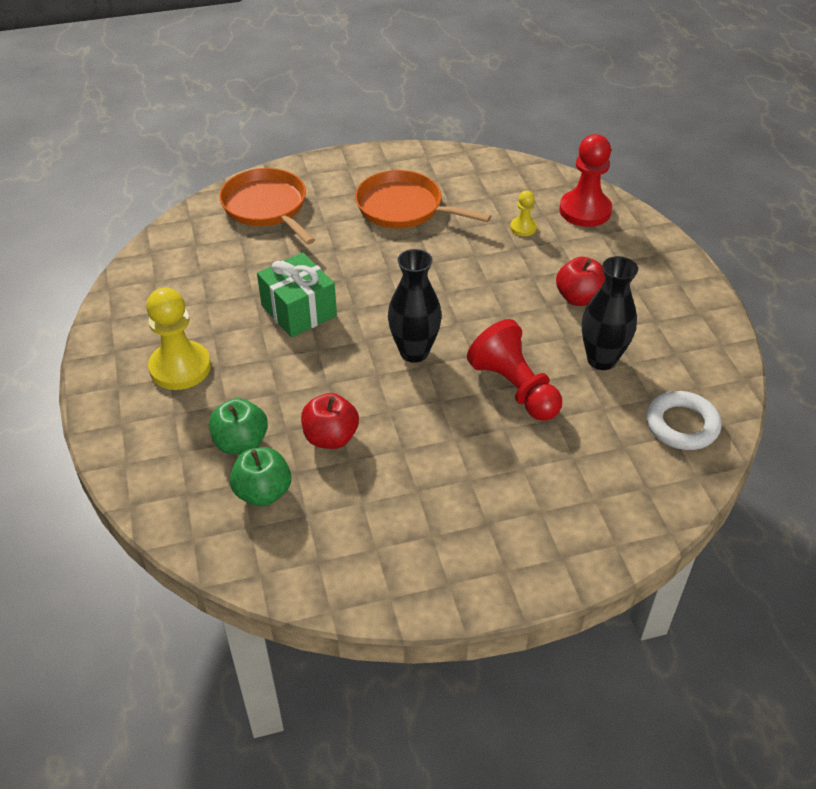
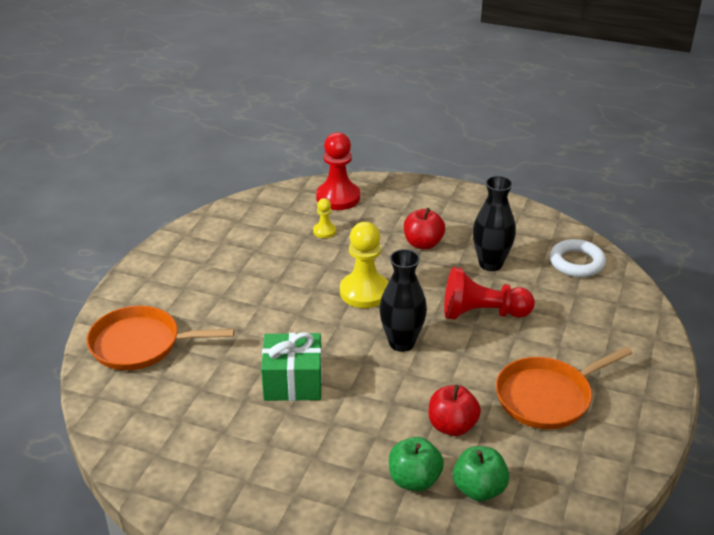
camera: 55 degrees left, 10 degrees down
yellow pawn [146,288,211,390] -> yellow pawn moved to [340,222,389,308]
orange pan [355,170,491,228] -> orange pan moved to [496,346,632,429]

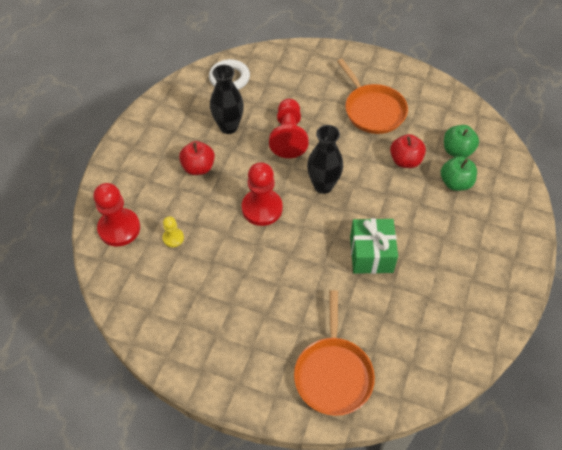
camera: 90 degrees left, 20 degrees up
yellow pawn [340,222,389,308] -> red pawn [242,162,283,226]

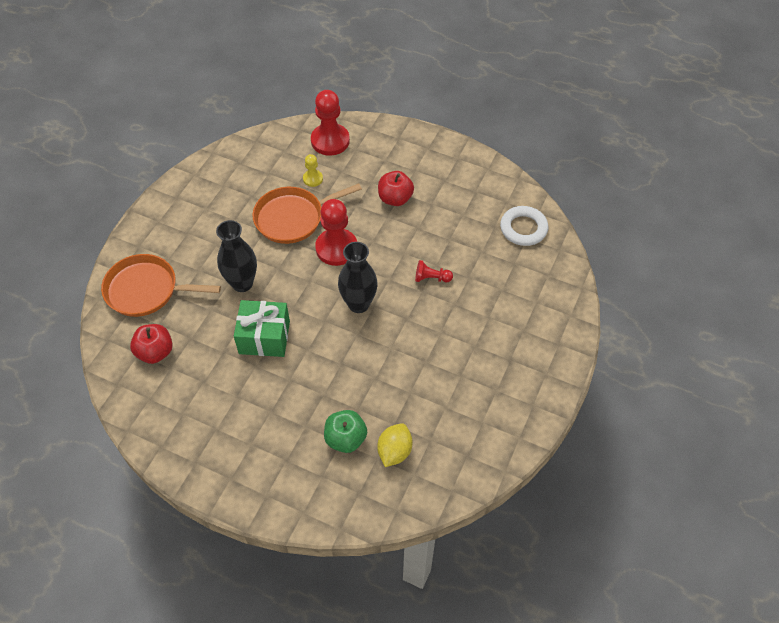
camera: 95 degrees right, 0 degrees up
black vase [210,64,244,134] -> black vase moved to [216,220,257,292]
red pawn [269,99,308,158] -> red pawn [415,260,453,282], size x0.50
orange pan [337,58,408,134] -> orange pan moved to [252,184,362,244]
red apple [390,134,426,168] -> red apple moved to [130,324,173,364]
green apple [444,125,479,158] -> yellow lemon [377,423,413,467]

